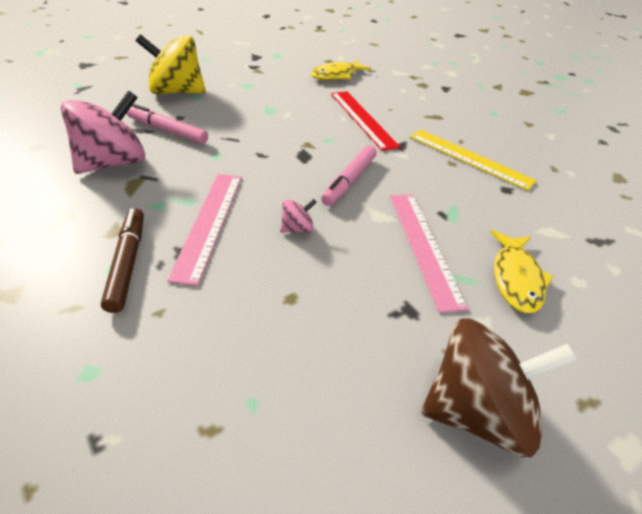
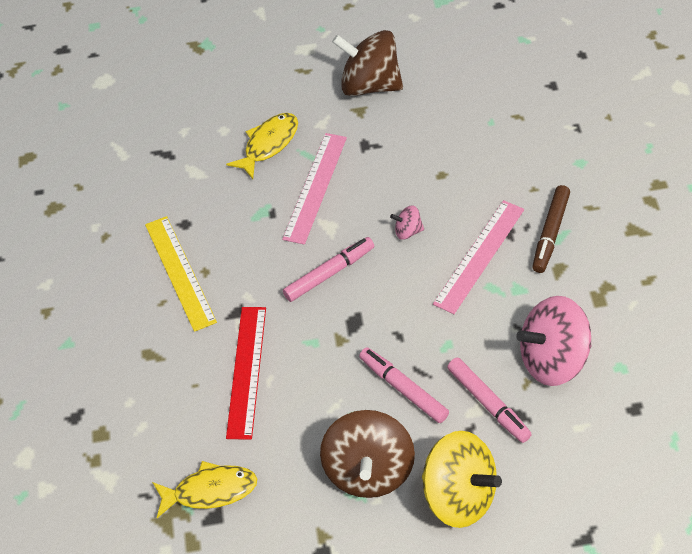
camera: 145 degrees left, 10 degrees up
none -> brown spinning top [320,410,415,498]
none -> pink marker [359,347,449,423]

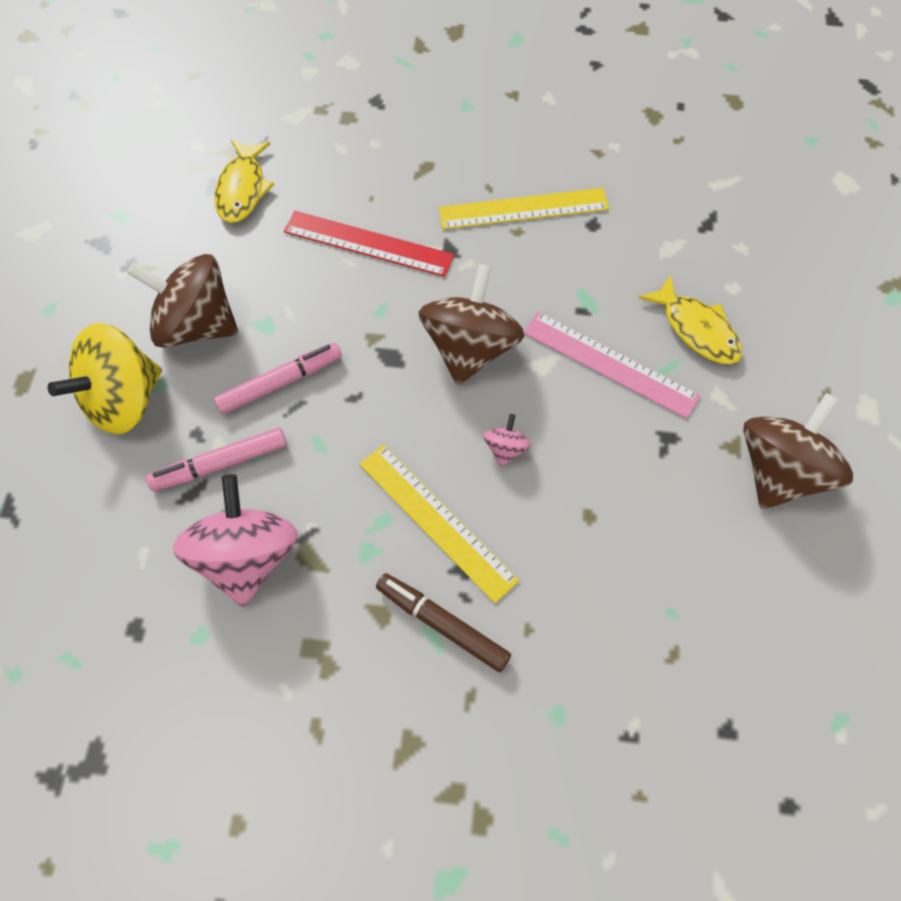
camera: 100 degrees right, 10 degrees up
pink marker [283,237,374,302] -> brown spinning top [418,264,524,386]
pink ruler [433,200,524,314] -> yellow ruler [359,445,519,603]

